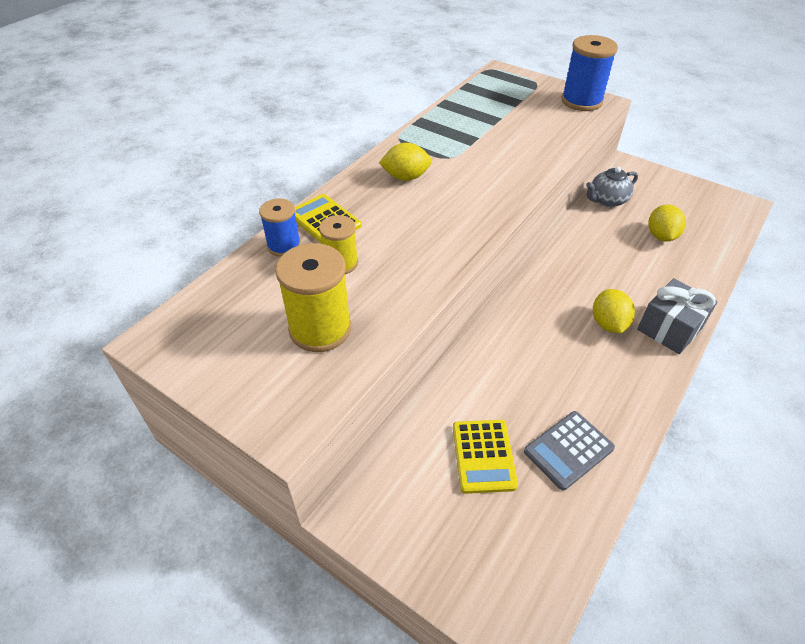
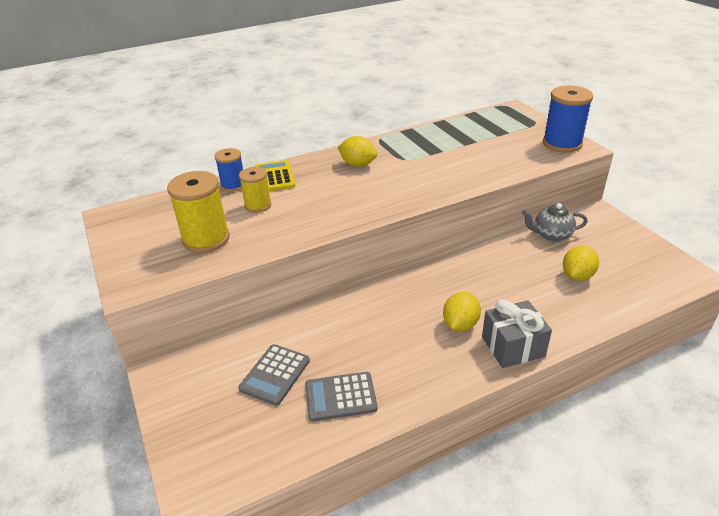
camera: 30 degrees right, 10 degrees down
yellow calculator [453,420,518,494] -> grey calculator [239,344,310,406]

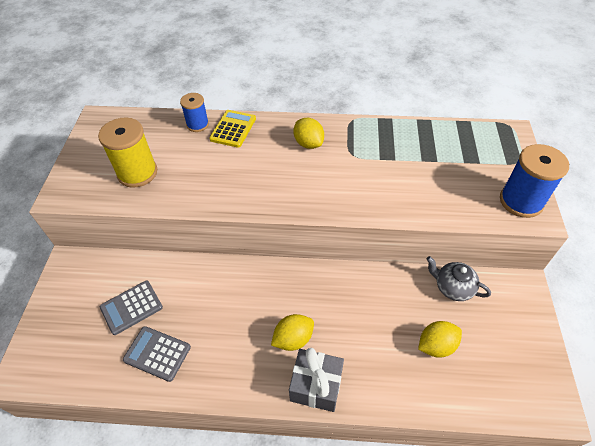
camera: 30 degrees right, 15 degrees up
yellow spool [239,167,271,213] -> none

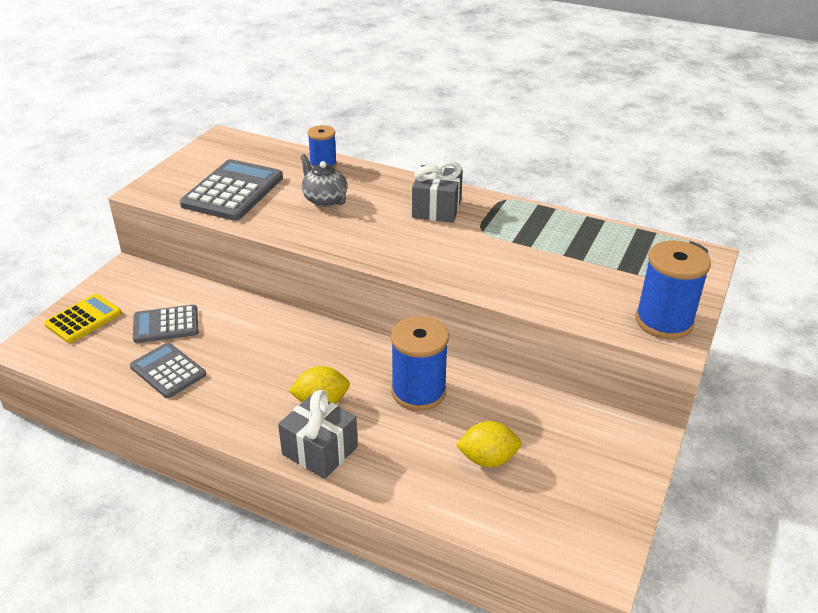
camera: 20 degrees right, 15 degrees down
yellow spool [98,117,157,188] -> grey calculator [180,159,283,221]
yellow calculator [209,110,256,148] -> yellow calculator moved to [44,294,122,343]
yellow lemon [293,118,324,149] -> grey gift [412,161,463,223]
grey teapot [426,256,491,301] -> grey teapot moved to [300,154,347,207]
none -> blue spool [391,316,449,411]

